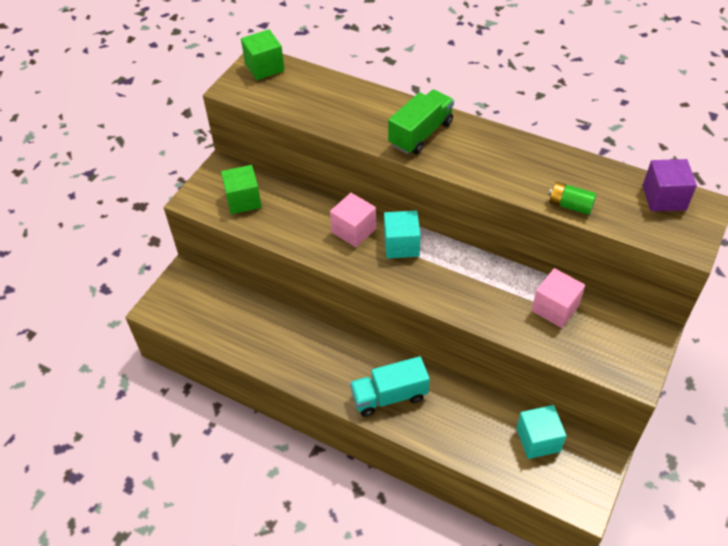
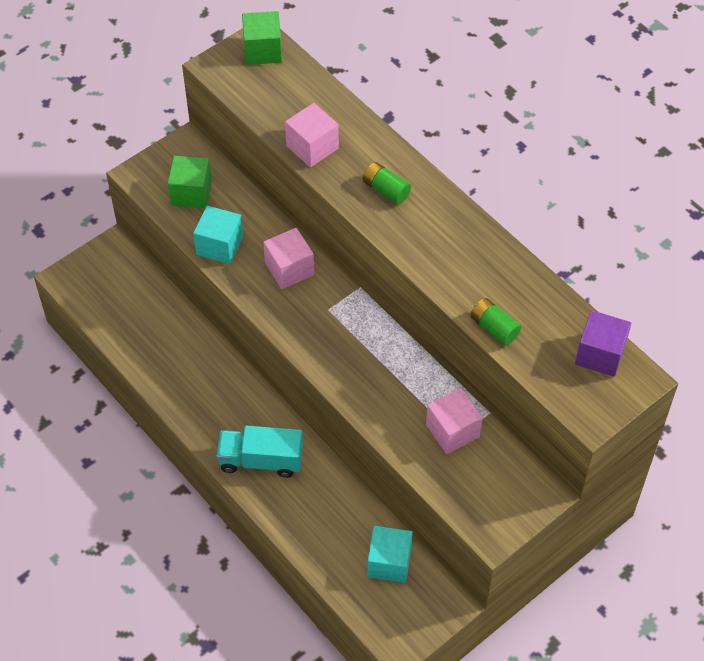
camera: 20 degrees right, 5 degrees up
turquoise cube [384,211,420,259] -> turquoise cube moved to [193,206,243,264]
green truck [388,90,454,154] -> green battery [363,162,411,205]
none -> pink cube [285,103,339,167]

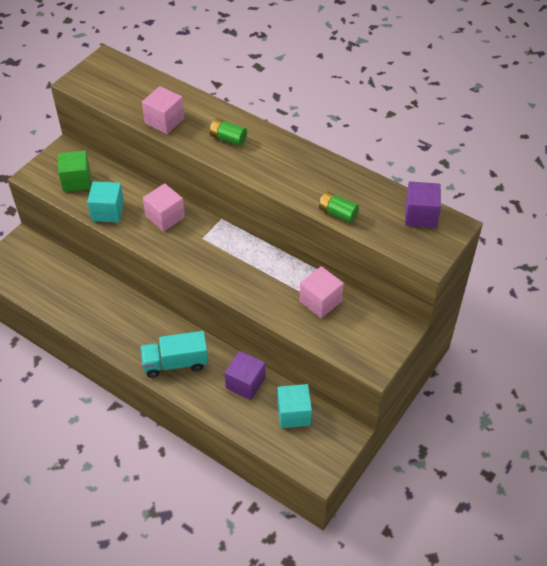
camera: 15 degrees left, 5 degrees down
green cube [242,11,282,65] -> none
none -> purple cube [225,351,265,400]

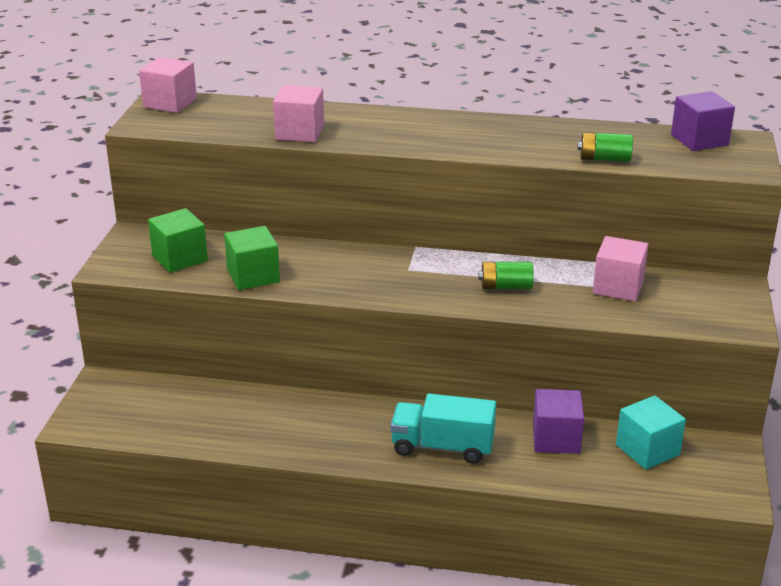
camera: 25 degrees left, 20 degrees down
turquoise cube [87,181,124,222] -> green cube [224,226,280,290]
turquoise truck [140,331,208,378] -> turquoise truck turned 45 degrees clockwise [391,394,496,464]
pink cube [143,183,185,232] -> pink cube moved to [139,57,197,113]
green battery [210,119,247,146] -> green battery moved to [478,262,534,289]

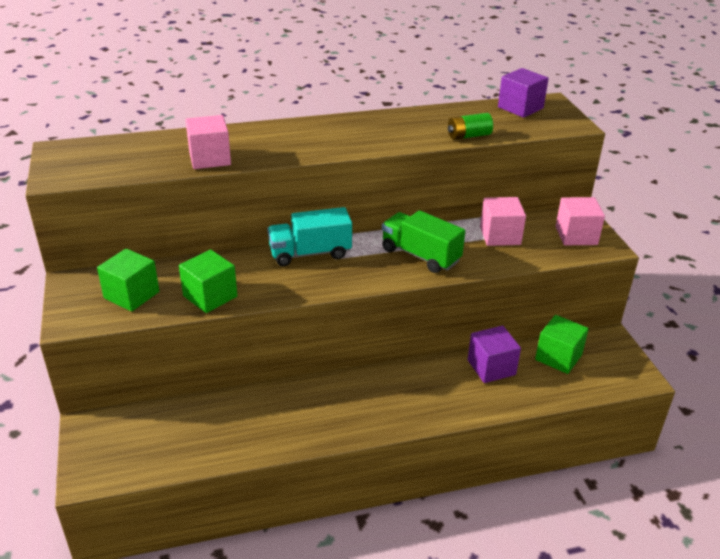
camera: 25 degrees left, 5 degrees up
pink cube [139,57,197,113] -> pink cube moved to [556,197,605,245]
turquoise truck [391,394,496,464] -> turquoise truck moved to [267,207,352,266]
green battery [478,262,534,289] -> green truck [382,210,465,273]
turquoise cube [616,395,686,470] -> green cube [535,315,589,374]

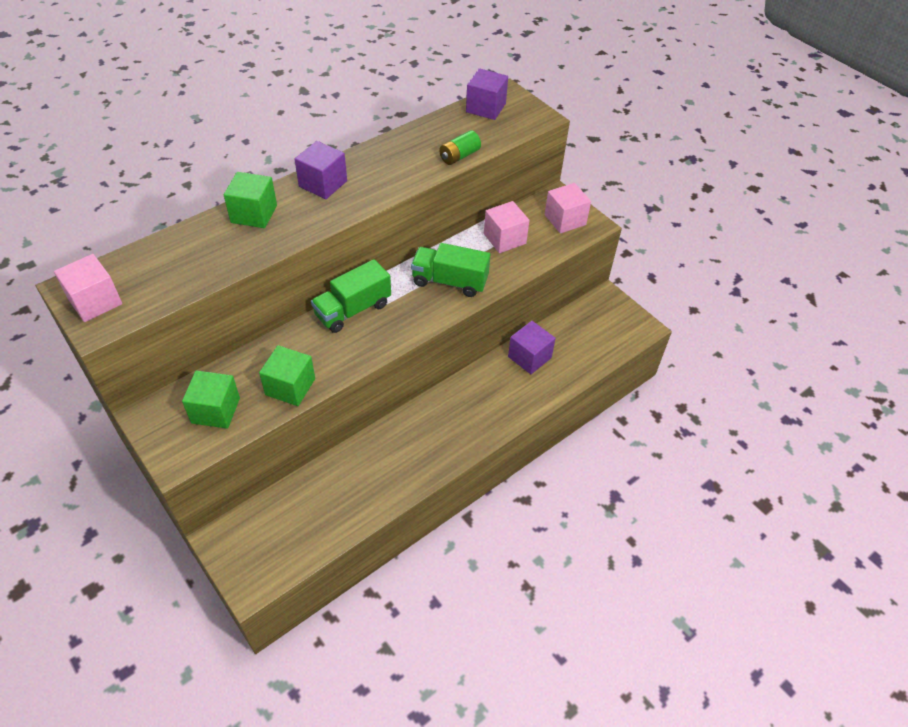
camera: 25 degrees left, 15 degrees up
pink cube [185,115,231,169] -> pink cube moved to [54,254,122,322]
turquoise truck [267,207,352,266] -> green truck [311,259,391,333]
green cube [535,315,589,374] -> green cube moved to [224,172,277,228]
none -> purple cube [295,141,347,199]

